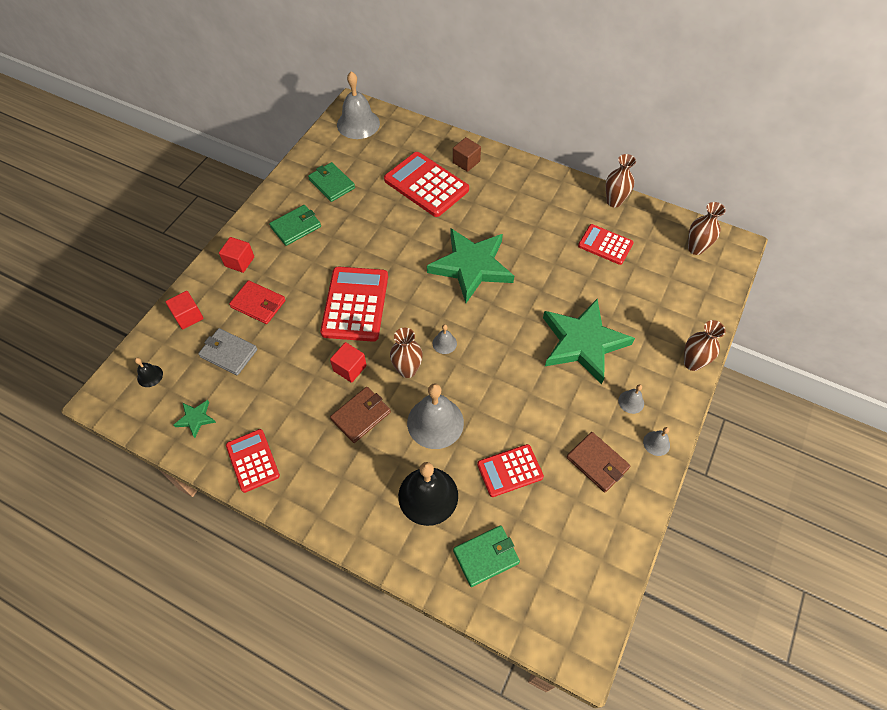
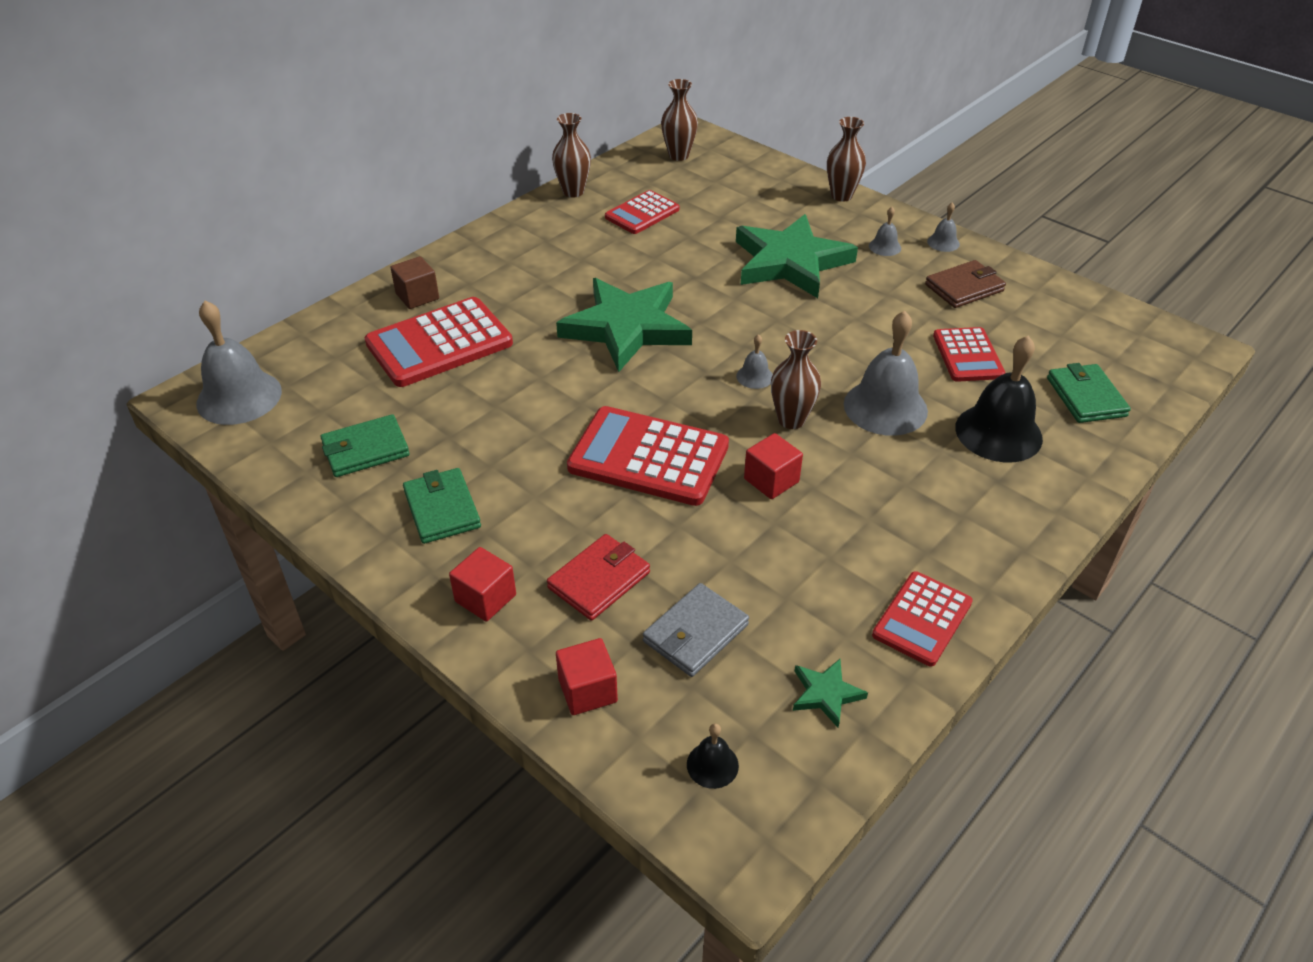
camera: 75 degrees left, 15 degrees down
red calculator [226,429,280,493] -> red calculator turned 45 degrees counterclockwise [872,571,973,667]
brown wallet [330,387,391,443] -> none

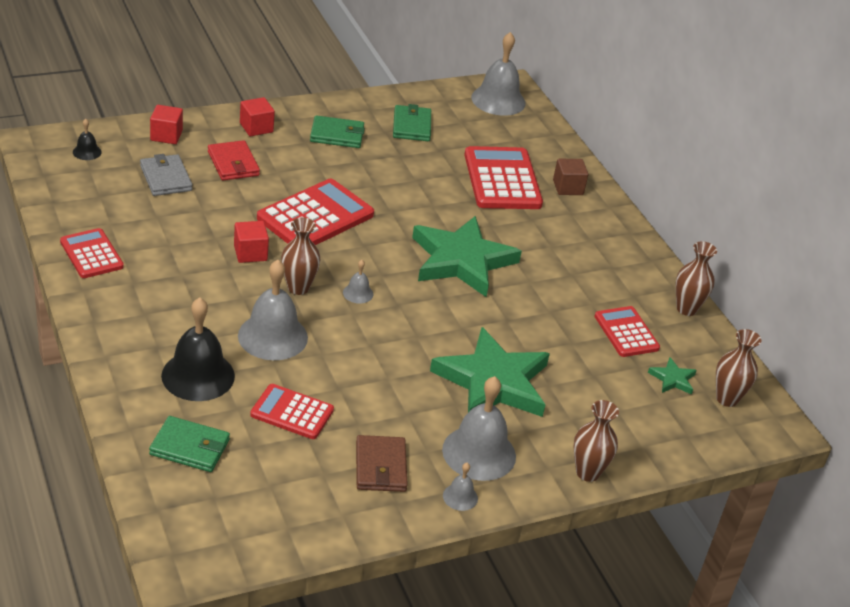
camera: 110 degrees right, 5 degrees down
green star [793,659,868,728] -> green star moved to [648,357,697,395]
grey bell [869,207,901,256] -> grey bell [442,376,516,481], size x2.17

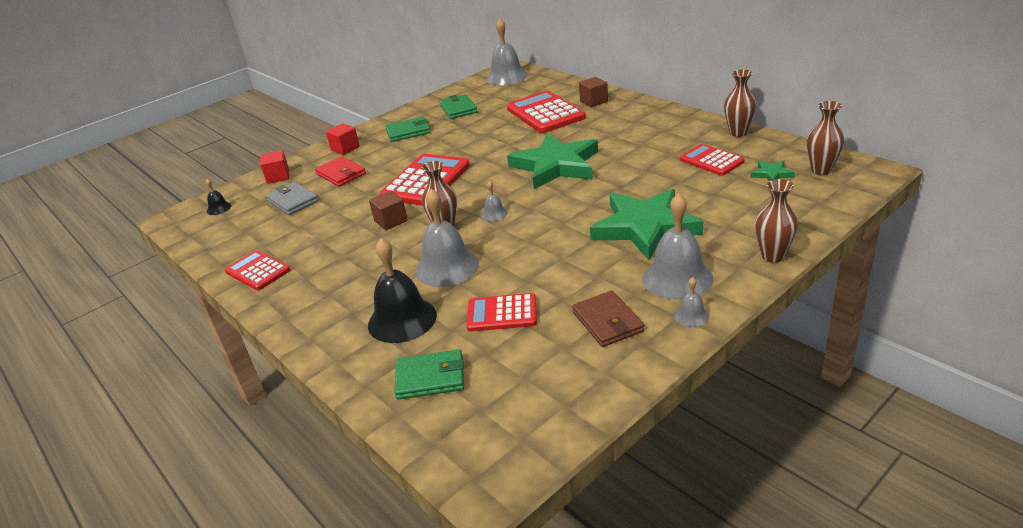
camera: 10 degrees left, 5 degrees down
red cube [234,221,269,263] -> brown cube [369,191,408,230]

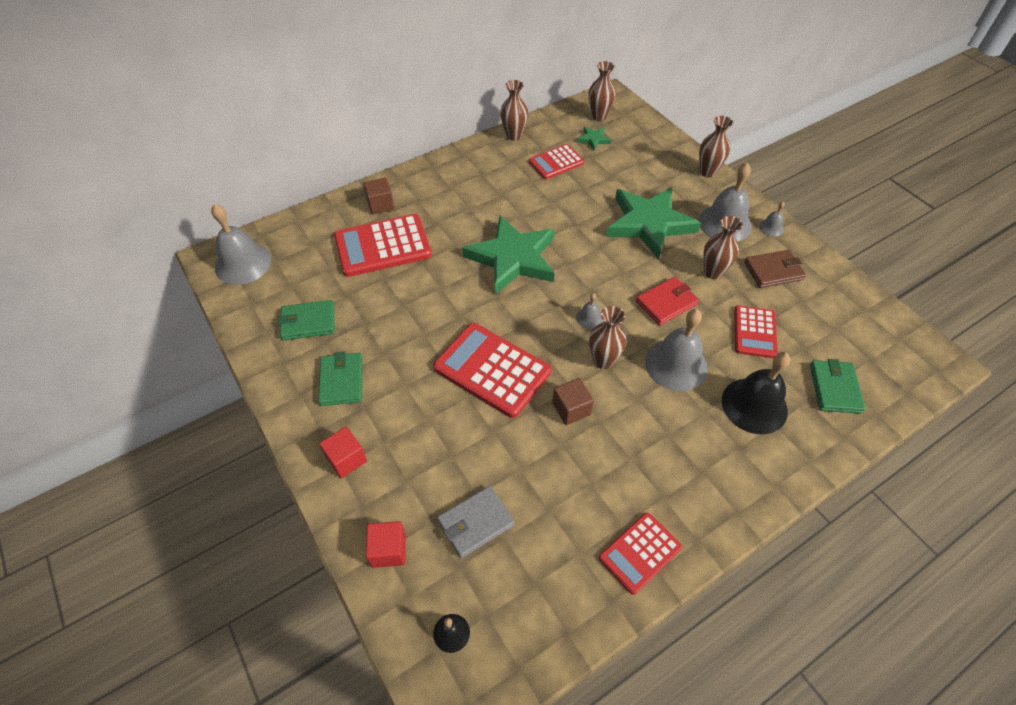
camera: 85 degrees left, 20 degrees up
red wallet [315,156,366,187] -> red wallet moved to [636,277,699,325]
none -> brown vase [703,216,743,279]

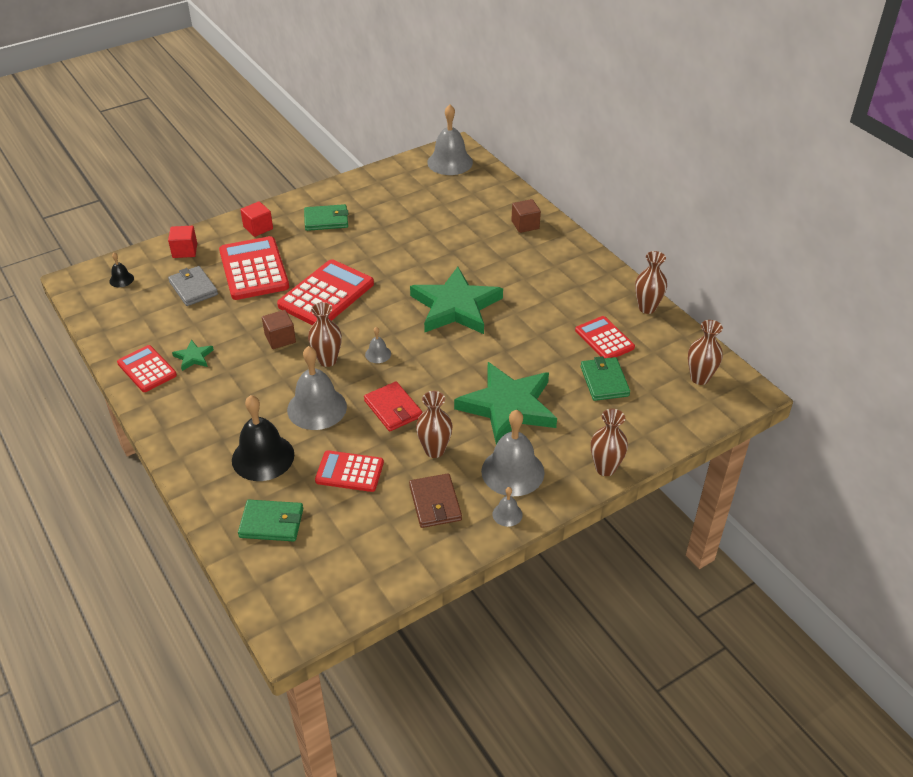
camera: 90 degrees right, 10 degrees down
green wallet [278,300,335,340] -> green wallet moved to [581,356,630,401]
red calculator [334,214,432,277] -> red calculator moved to [219,236,289,300]
green star [577,126,611,151] -> green star moved to [172,340,214,371]

